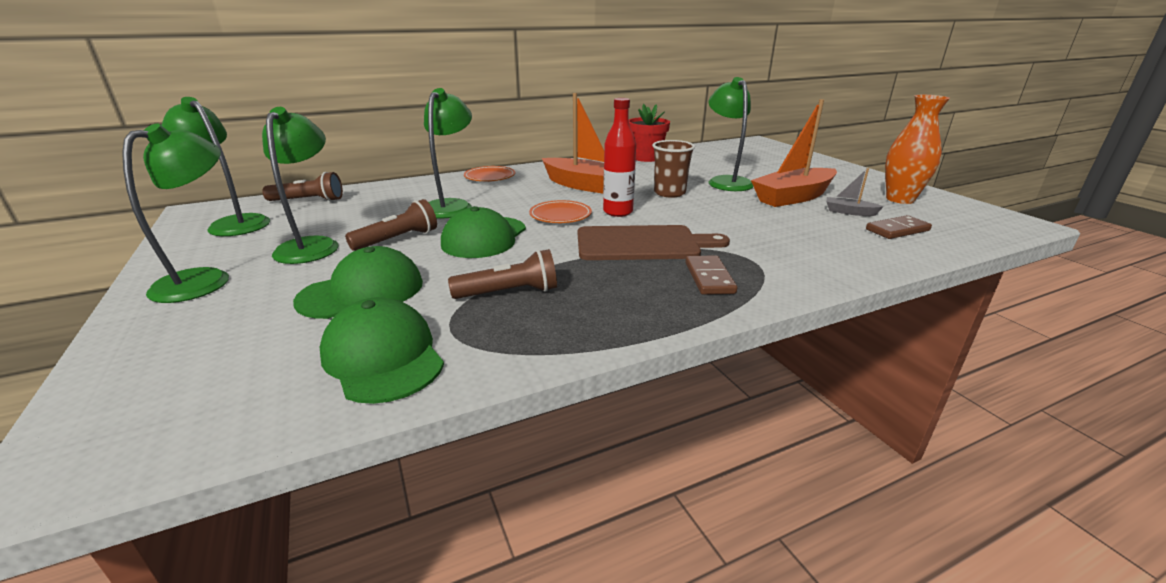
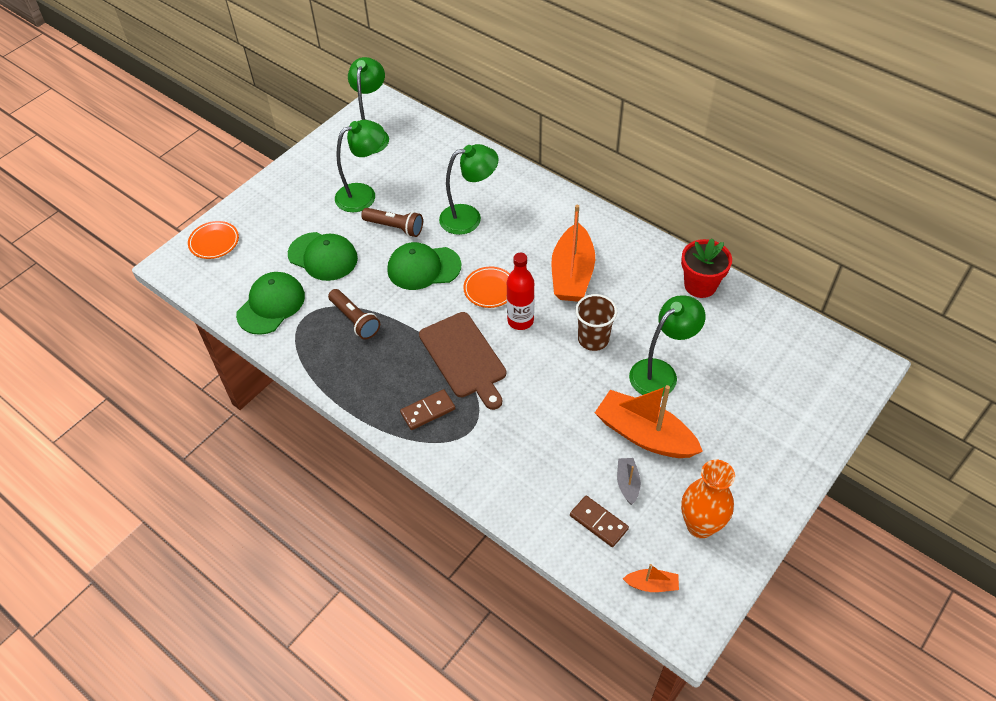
camera: 65 degrees right, 25 degrees up
green lamp [122,123,229,303] -> none
brown flashlight [262,172,343,201] -> none
orange plate [464,166,515,182] -> orange plate moved to [188,221,239,259]
none -> orange boat [623,564,679,592]

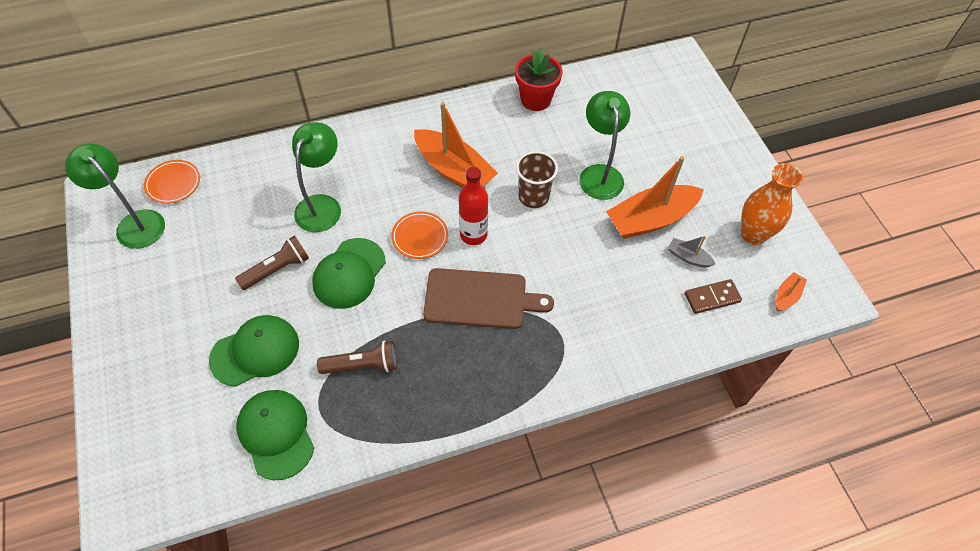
camera: 60 degrees left, 5 degrees up
orange plate [188,221,239,259] -> orange plate moved to [144,160,200,204]
green lamp [335,120,385,212] -> none
brown domino [400,389,455,430] -> none

